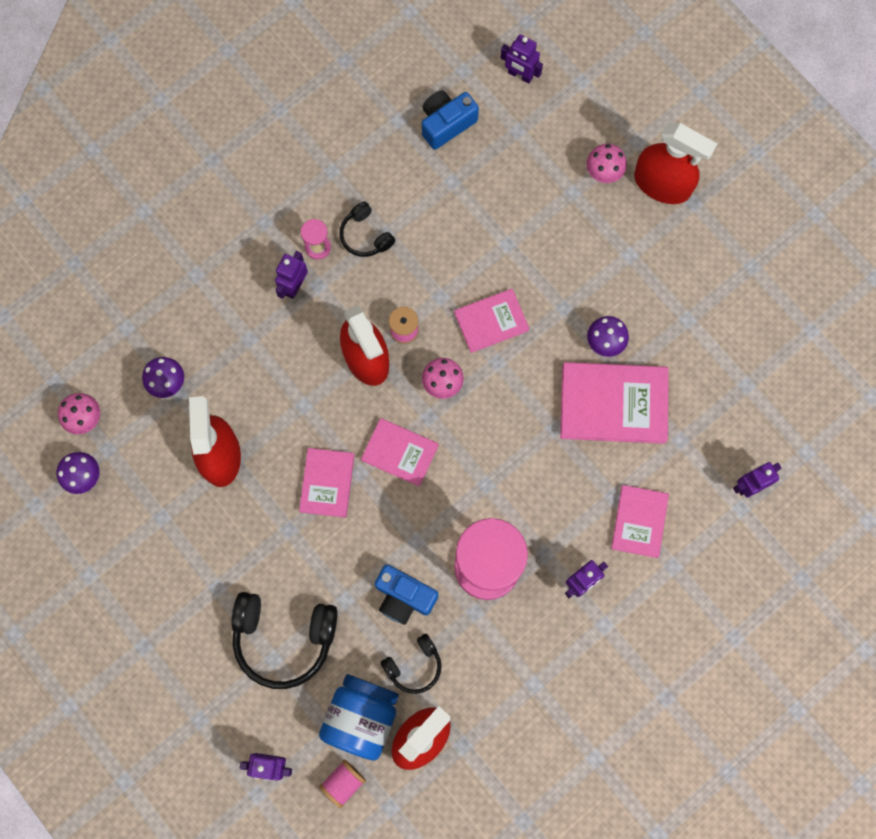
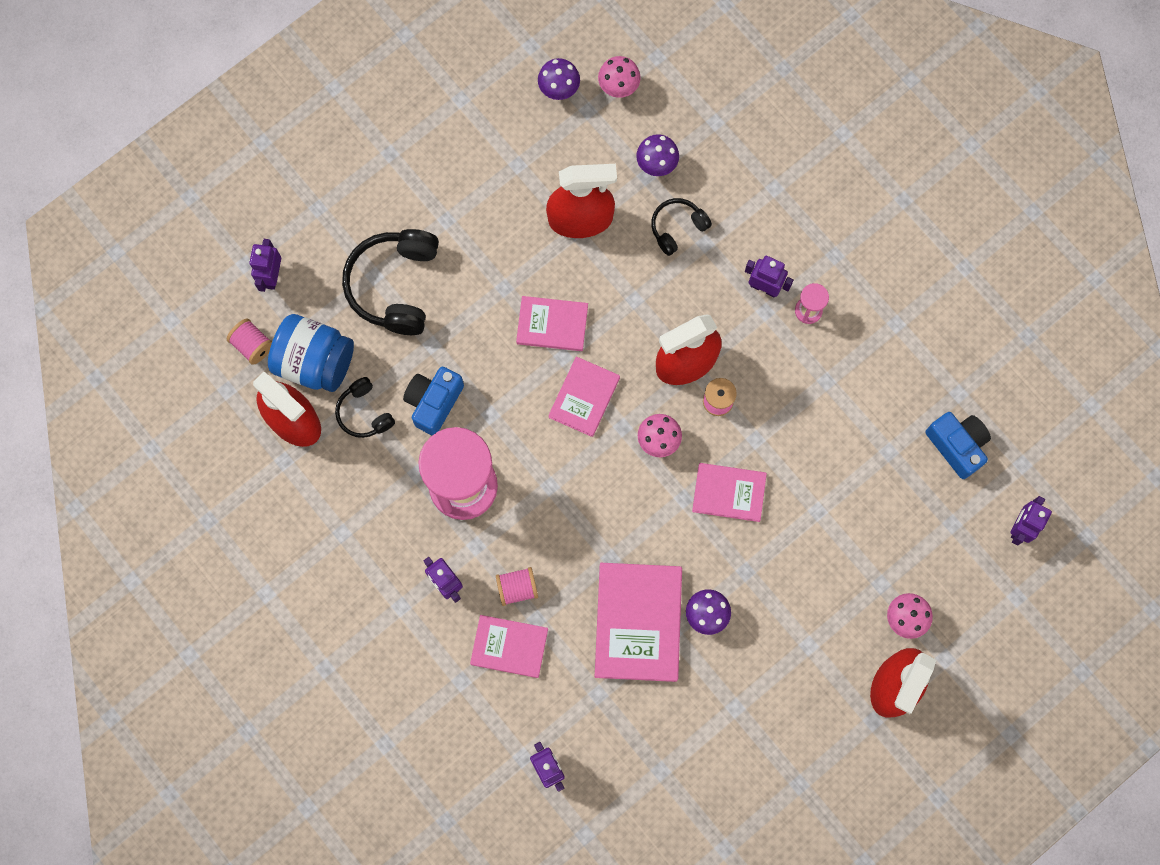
camera: 90 degrees right, 0 degrees up
black headphones [340,201,395,257] -> black headphones moved to [651,198,712,256]
pink book [454,289,529,353] -> pink book turned 60 degrees counterclockwise [692,463,767,522]
none -> pink spool [496,567,538,606]

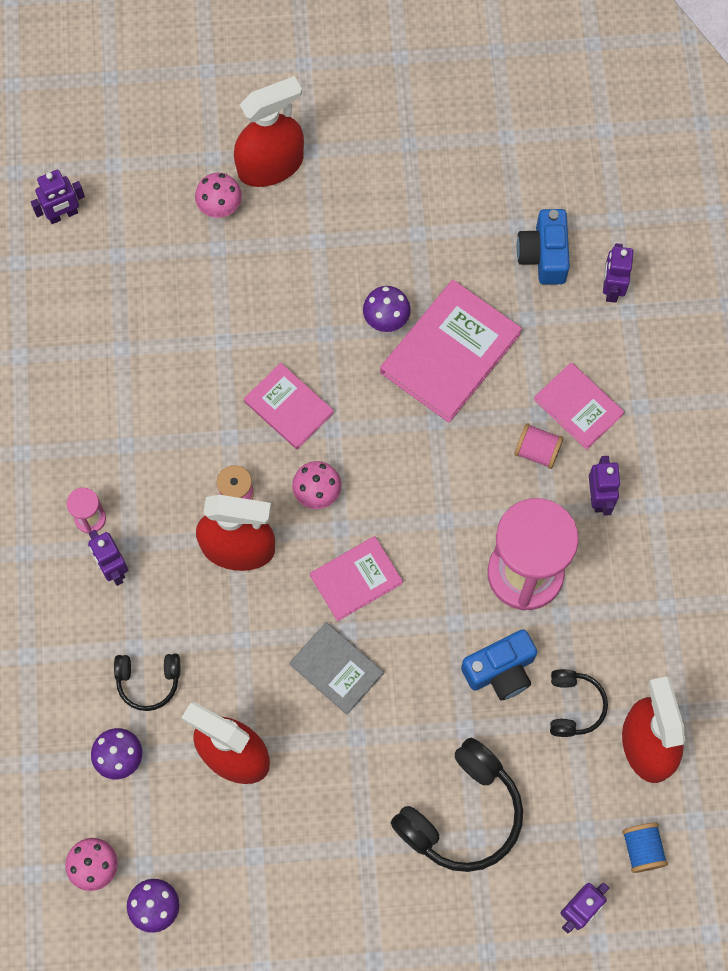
camera: 145 degrees left, 5 degrees down
pink spool [227,319,272,365] -> blue spool [622,823,668,873]
blue jar [268,314,354,392] -> none
pink book [516,296,588,351] -> grey book [289,622,384,715]
blue camera [925,412,991,479] -> blue camera moved to [516,209,570,285]

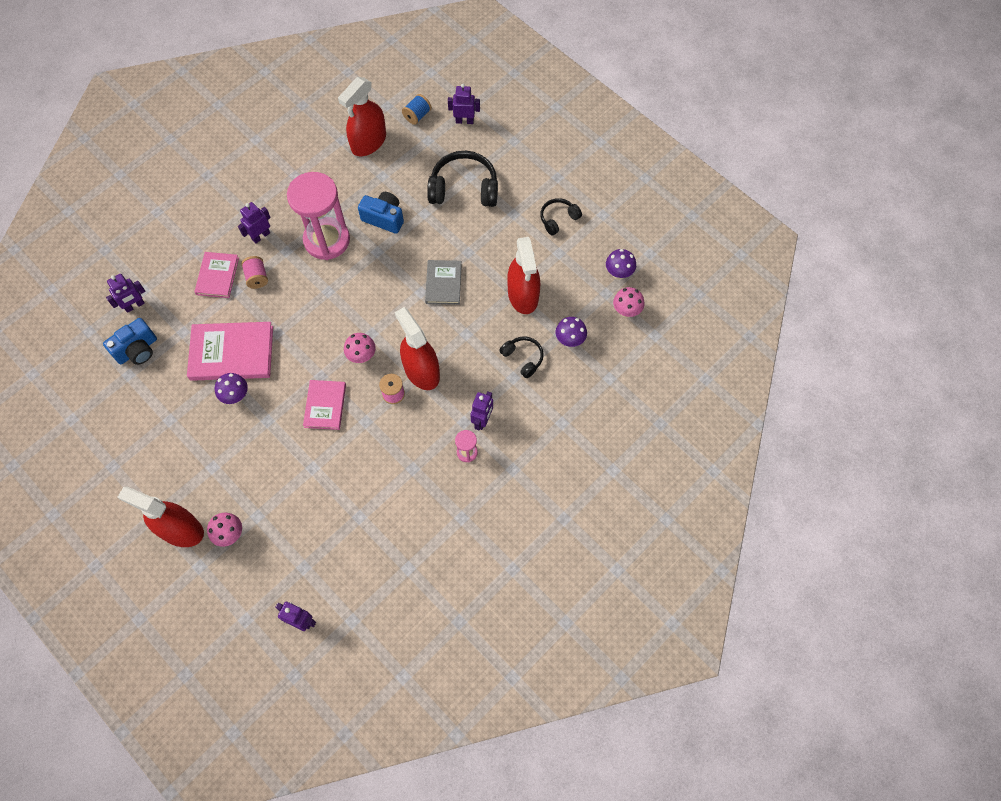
camera: 130 degrees left, 5 degrees down
pink book [310,536,403,621] -> none
black headphones [550,669,608,737] -> black headphones moved to [540,198,582,235]

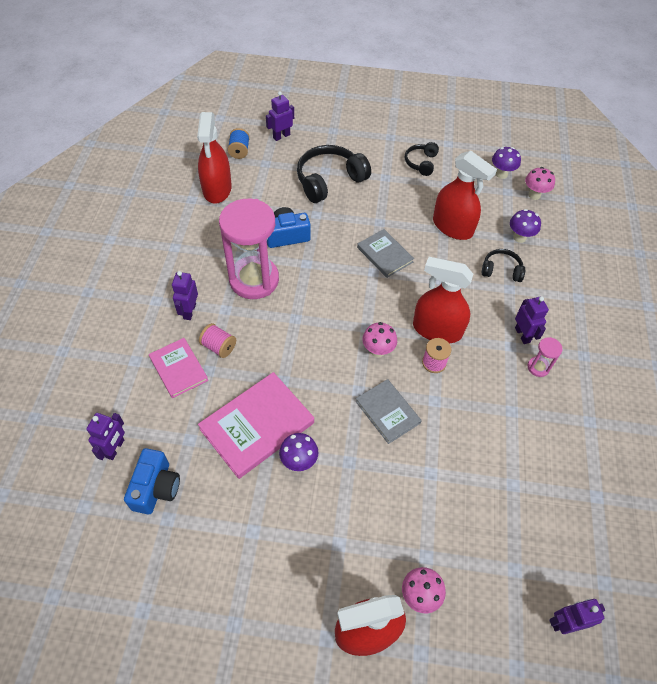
camera: 40 degrees left, 10 degrees down
pink book [303,380,346,430] -> grey book [355,379,422,444]

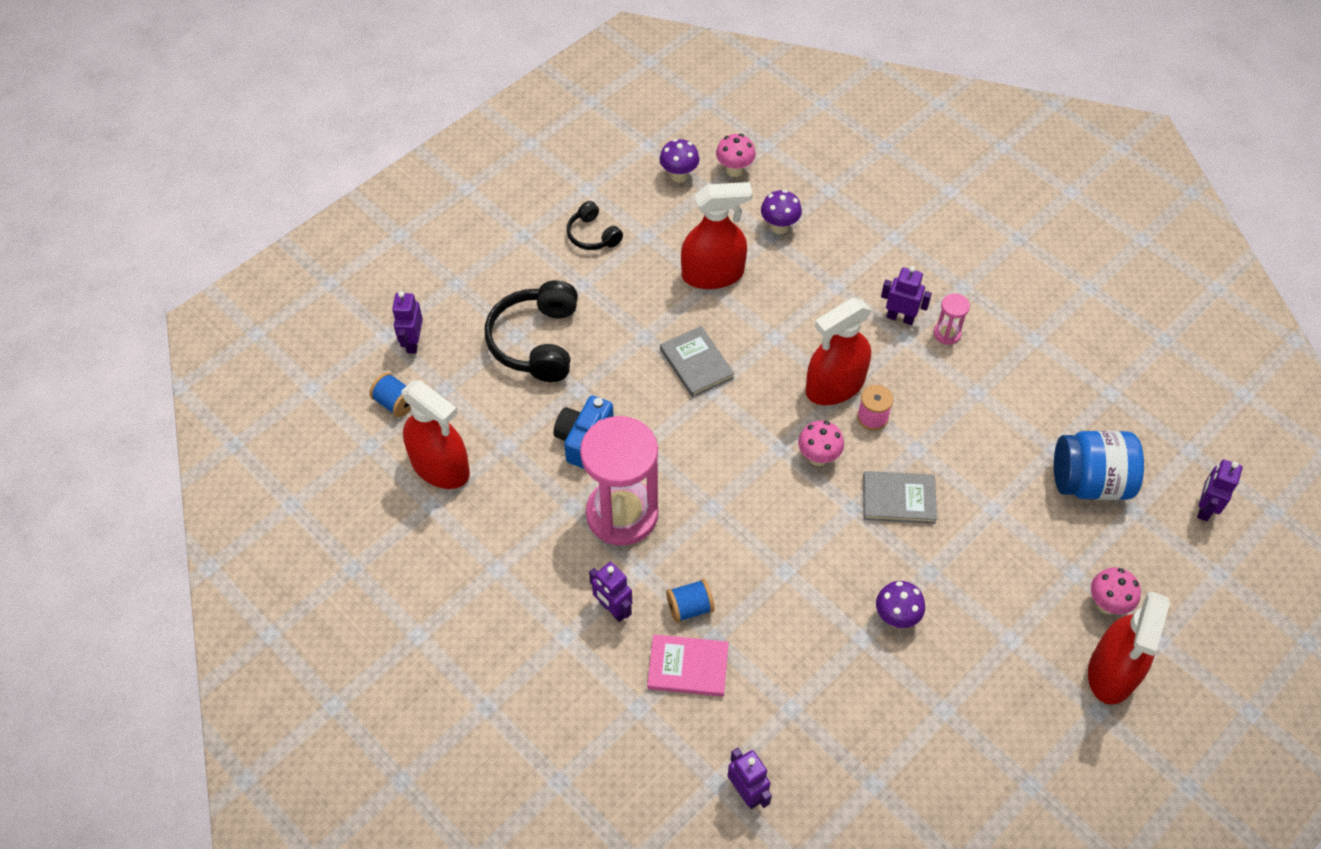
camera: 50 degrees left, 0 degrees up
blue camera [124,448,180,514] -> none
pink book [198,372,314,479] -> none
pink spool [199,323,236,358] -> blue spool [666,579,714,623]
grey book [357,229,414,278] -> grey book turned 60 degrees clockwise [660,326,734,397]
black headphones [482,249,525,282] -> none
none -> blue jar [1054,431,1144,500]

